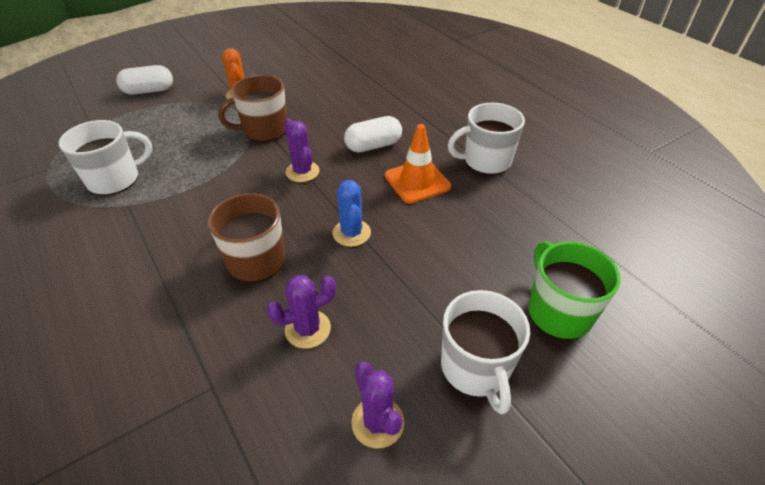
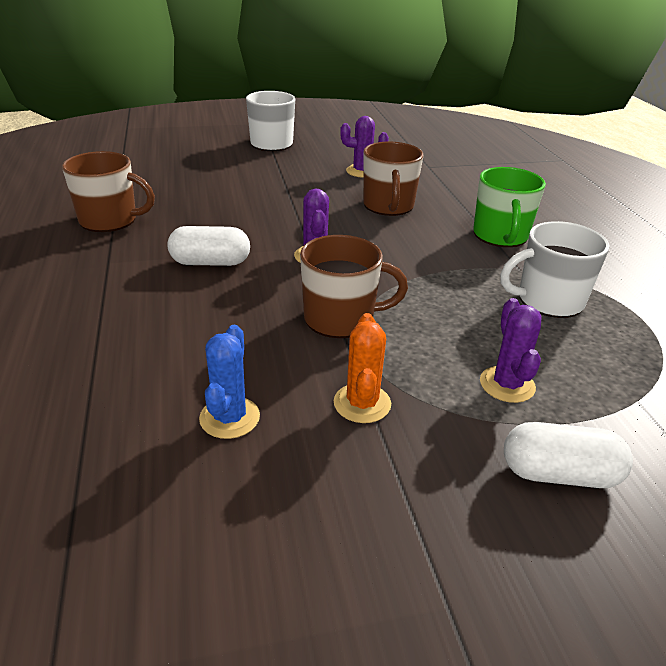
camera: 160 degrees left, 10 degrees down
blue cactus [333,180,371,247] -> blue cactus moved to [199,325,260,439]
purple cactus [351,362,404,449] -> purple cactus moved to [480,298,542,403]
orange traffic cone [385,124,451,204] -> none
white mug [448,103,525,175] -> brown mug [62,151,155,232]
green mug [528,241,621,340] -> green mug moved to [473,167,546,247]

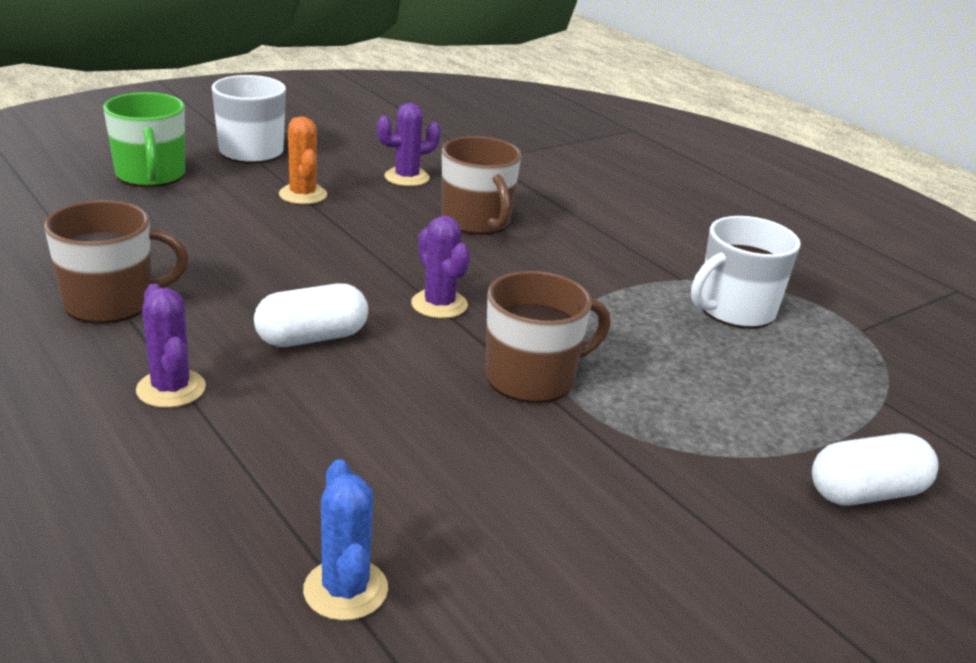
camera: 25 degrees left, 5 degrees down
blue cactus [199,325,260,439] -> blue cactus moved to [303,459,388,621]
orange cactus [334,313,391,423] -> orange cactus moved to [279,116,327,204]
green mug [473,167,546,247] -> green mug moved to [103,92,185,187]
purple cactus [480,298,542,403] -> purple cactus moved to [136,284,206,408]

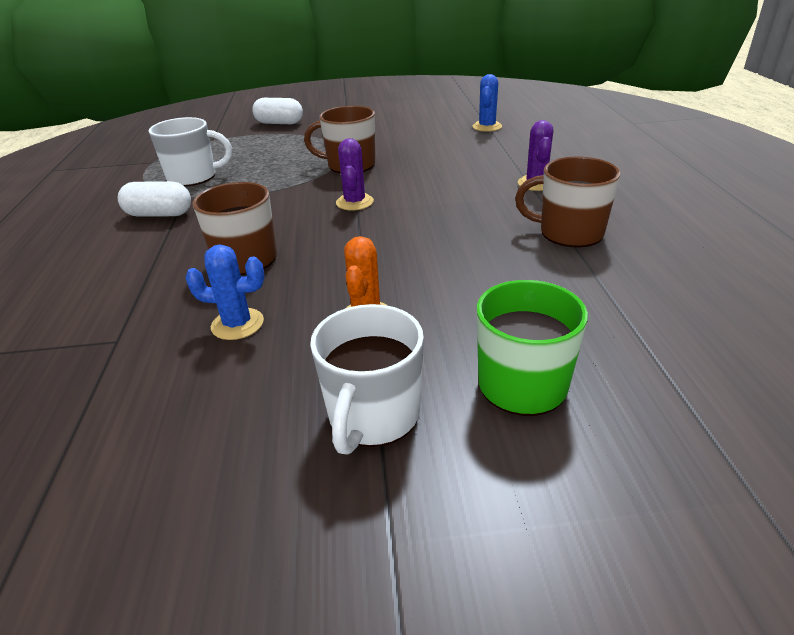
camera: 145 degrees left, 5 degrees up
white capsule [254,284,368,347] -> white capsule moved to [118,181,191,217]
purple cactus [377,103,441,186] -> blue cactus [185,244,265,340]

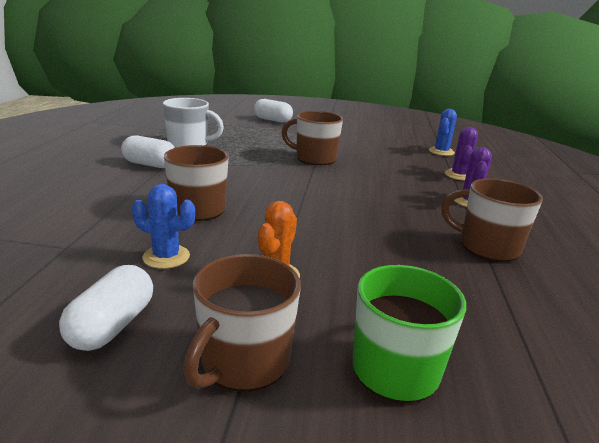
camera: 10 degrees right, 10 degrees down
white mug [310,304,424,455] -> brown mug [183,254,301,392]
purple cactus [336,138,374,210] -> purple cactus moved to [445,127,478,181]
none -> white capsule [59,265,153,351]

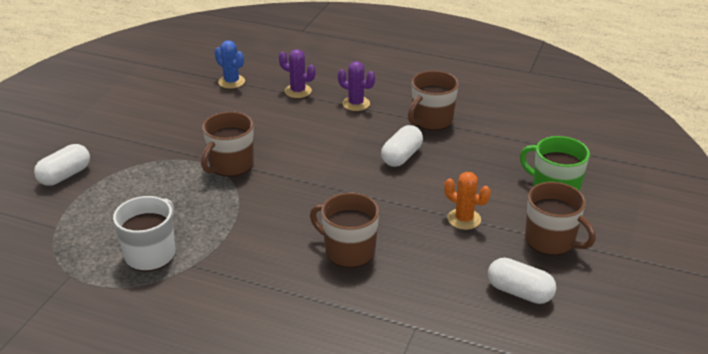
camera: 75 degrees left, 10 degrees up
white capsule [121,136,175,168] -> white capsule moved to [381,125,423,167]
blue cactus [132,184,195,269] -> none

